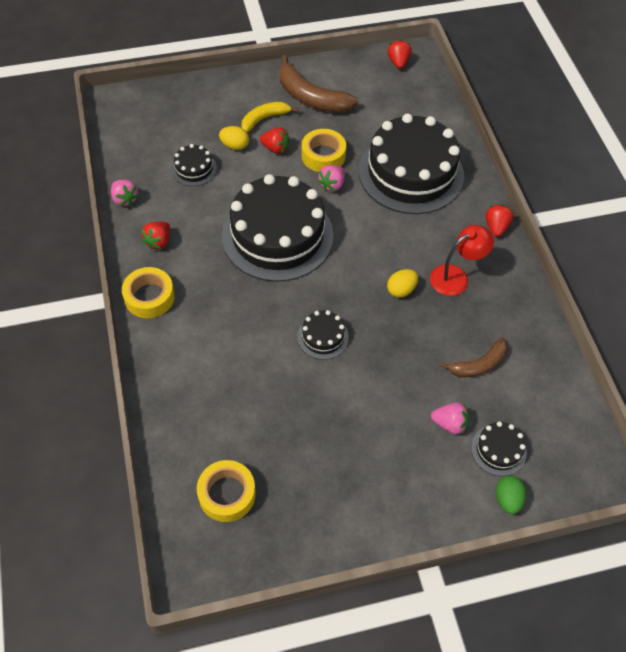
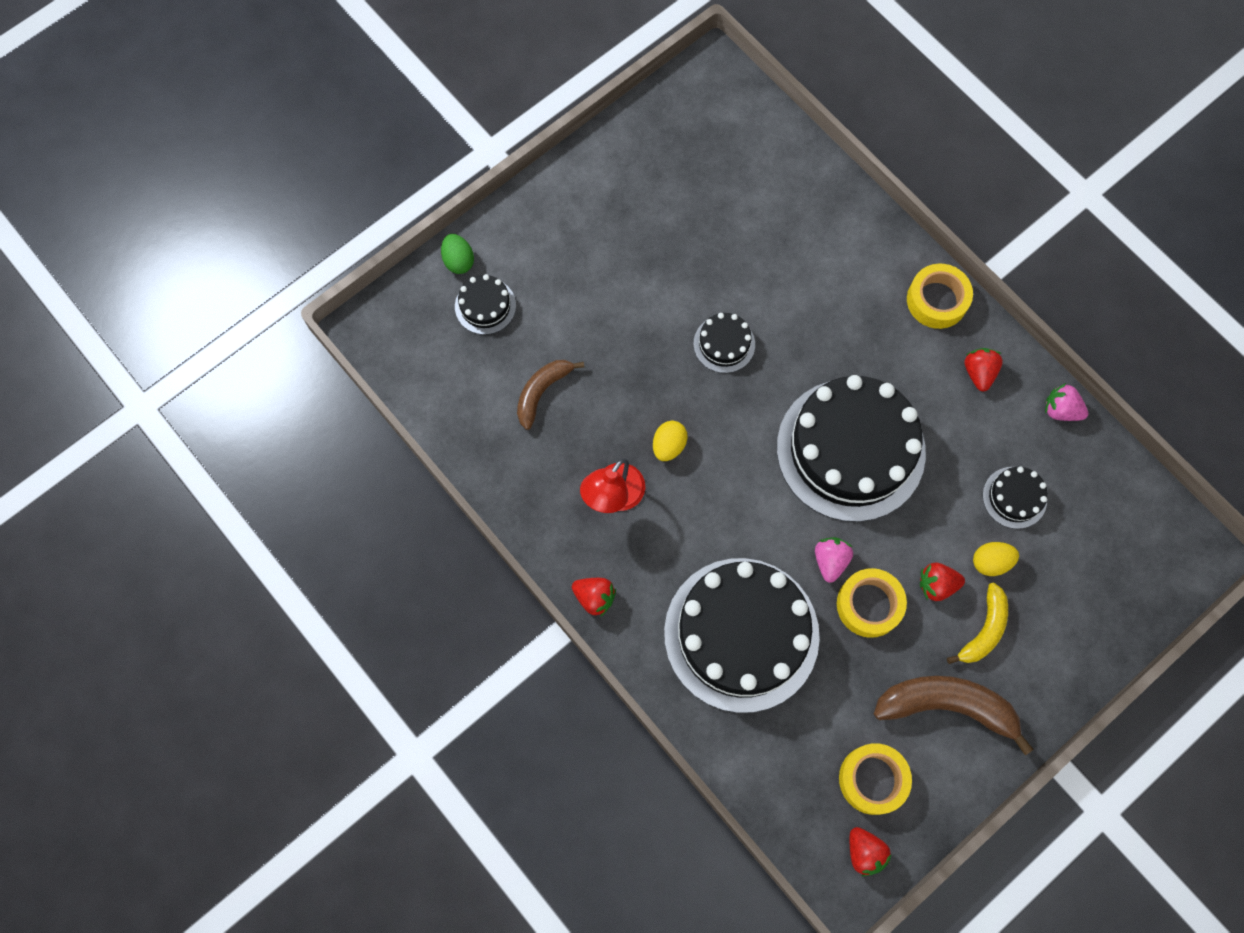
camera: 155 degrees right, 15 degrees up
yellow tape [197,460,256,522] -> yellow tape moved to [839,743,912,815]
pink strawberry [431,402,469,434] -> none
red strawberry [486,205,514,237] -> red strawberry turned 45 degrees counterclockwise [572,578,616,617]

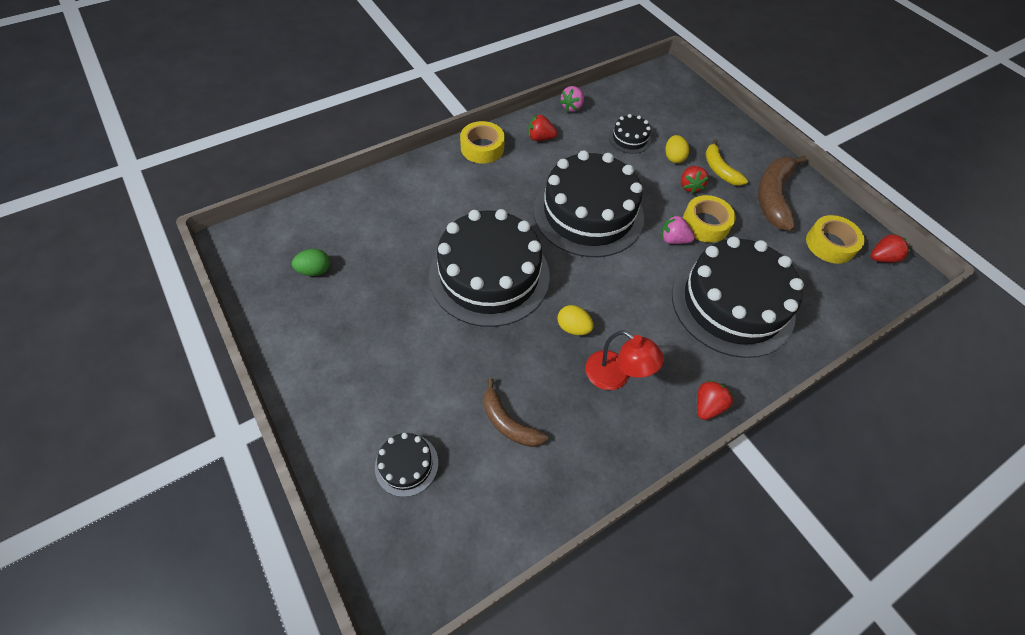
camera: 85 degrees left, 15 degrees down
green egg [441,234,474,274] -> green egg moved to [292,249,330,276]
black cake [693,313,755,373] -> black cake [429,209,550,327], size x2.34
yellow banana [947,582,1008,664] -> yellow banana turned 150 degrees counterclockwise [705,139,748,186]

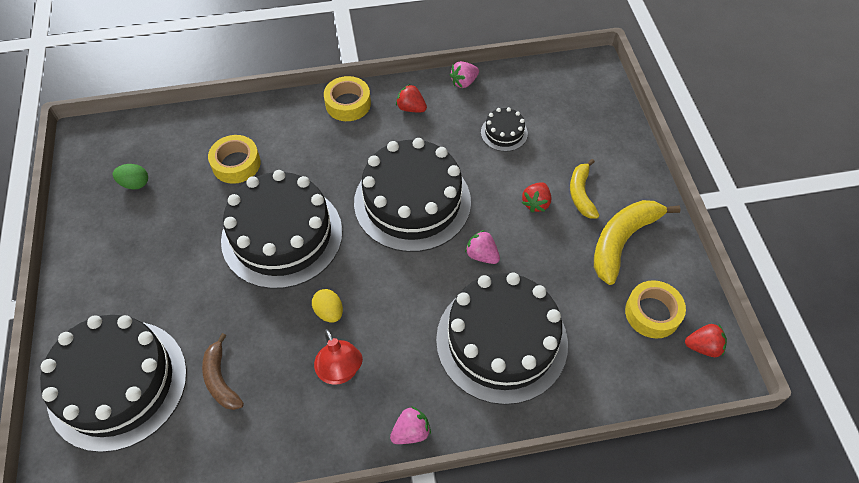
camera: 25 degrees right, 0 degrees up
black cake [375,433,438,497] -> black cake [40,315,187,452], size x2.34
yellow egg [665,135,689,163] -> none
yellow tape [683,195,736,243] -> yellow tape moved to [208,135,261,184]
red strawberry [697,380,735,420] -> pink strawberry [390,406,431,444]
brown banana [758,156,807,231] -> yellow banana [594,200,681,285]

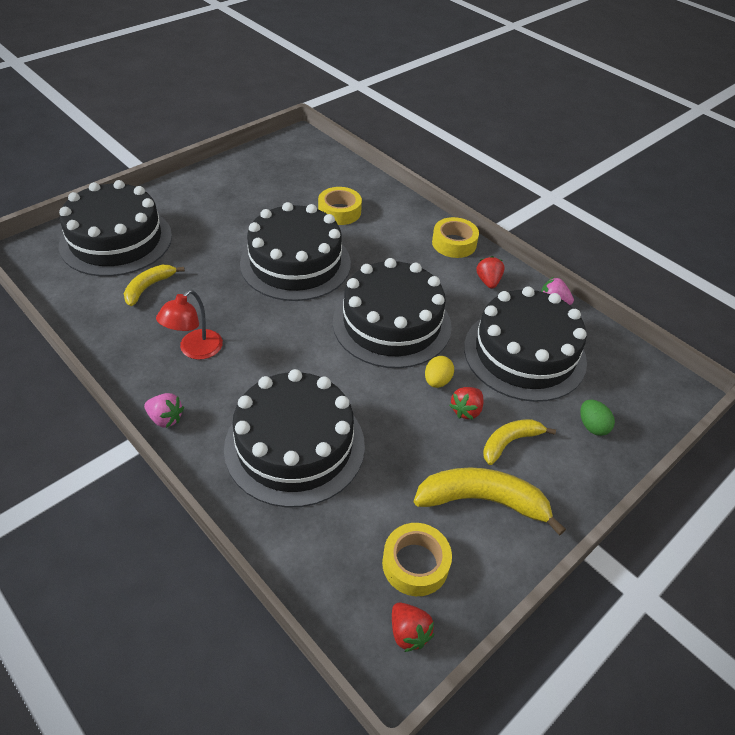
camera: 55 degrees right, 10 degrees down
green egg [113,164,148,190] -> green egg moved to [580,400,615,436]
brown banana [202,333,244,410] -> yellow banana [124,265,185,306]
yellow egg [312,289,343,322] -> yellow egg moved to [425,356,454,388]
pink strawberry [465,230,500,264] -> none
black cake [481,107,528,152] -> black cake [464,286,587,402], size x2.34
red strawberry [522,182,551,212] -> red strawberry turned 45 degrees counterclockwise [449,387,484,420]

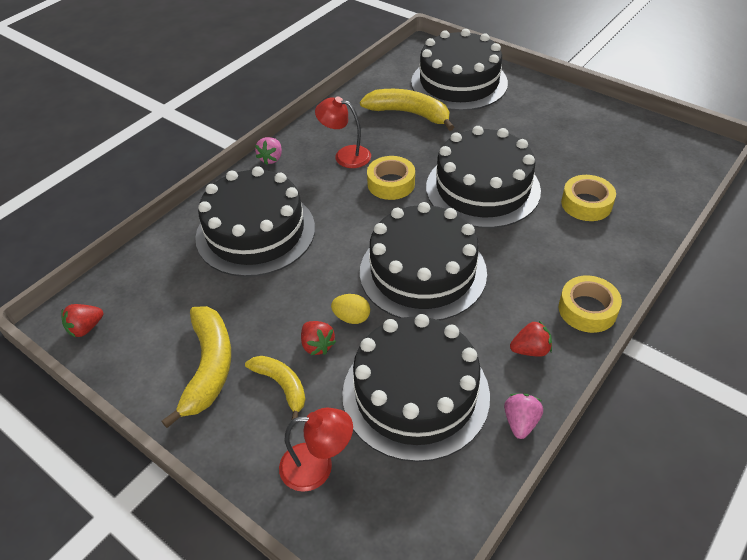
camera: 85 degrees right, 0 degrees up
yellow banana [124,265,185,306] -> yellow banana [360,89,454,131], size x1.62
yellow tape [382,523,452,596] -> yellow tape moved to [367,156,415,200]
red strawberry [449,387,484,420] -> red strawberry turned 150 degrees counterclockwise [301,321,336,355]
green egg [580,400,615,436] -> red lamp [279,408,353,492]

